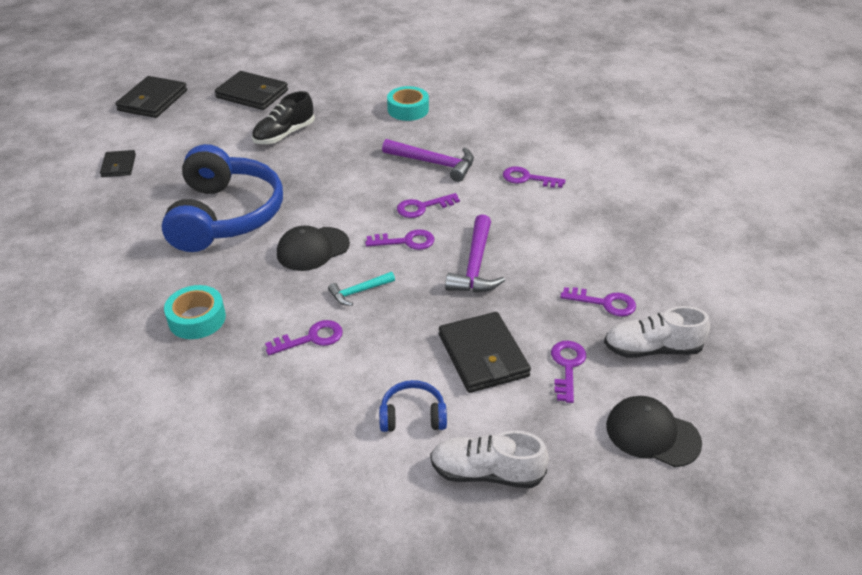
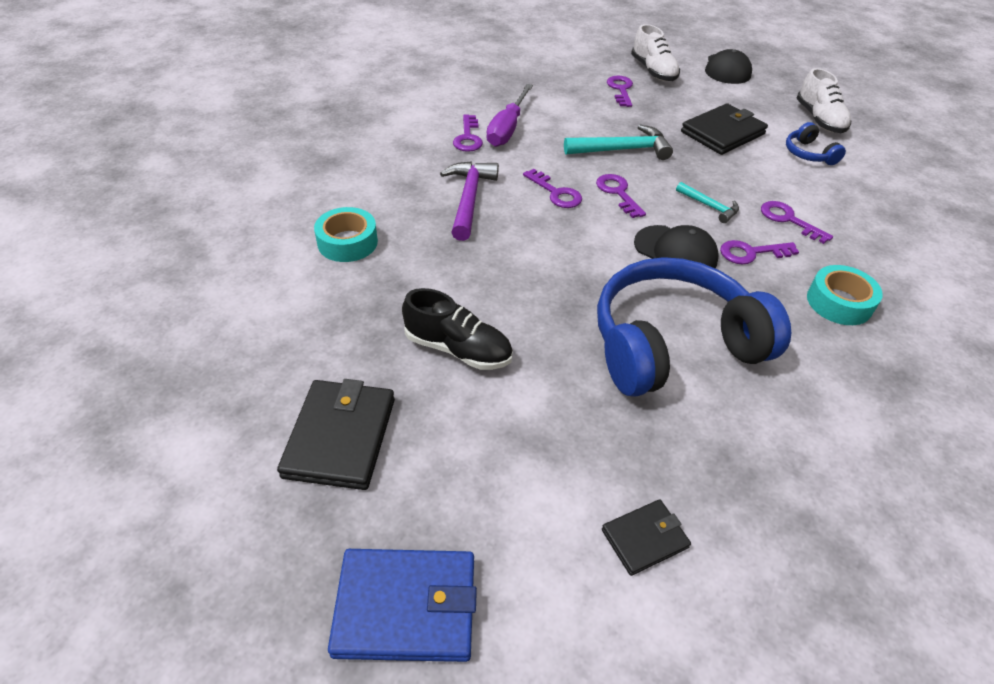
camera: 110 degrees left, 5 degrees up
black wallet [115,76,187,118] -> blue wallet [328,549,477,662]
purple hammer [445,214,505,292] -> turquoise hammer [564,125,673,160]
purple key [551,341,586,403] -> purple key moved to [720,240,799,264]
none -> purple screwdriver [486,84,533,147]

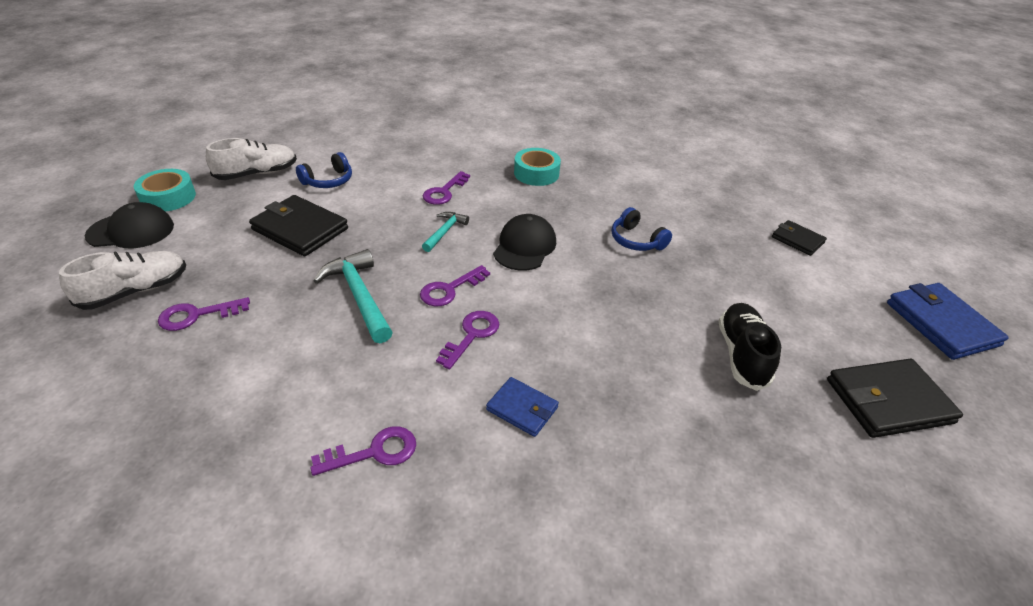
camera: 110 degrees left, 5 degrees down
turquoise tape [314,207,378,262] -> turquoise tape moved to [134,169,196,212]
purple hammer [440,161,499,241] -> blue wallet [486,377,559,437]
purple screwdriver [486,84,533,147] -> none
blue headphones [597,257,791,397] -> blue headphones [611,207,672,251], size x0.42
purple key [720,240,799,264] -> none

